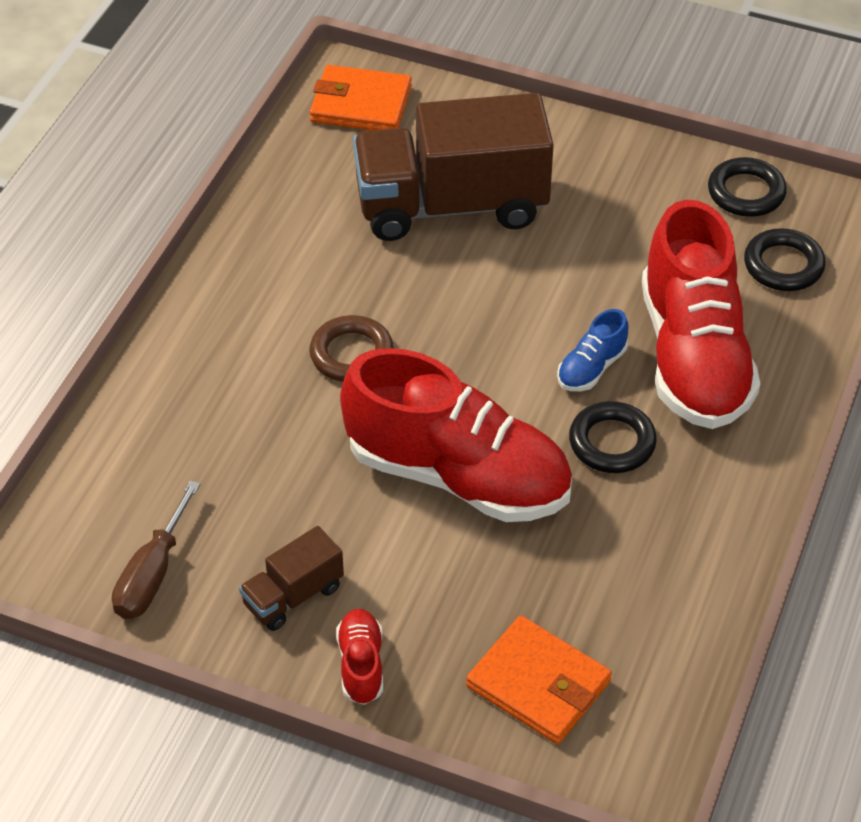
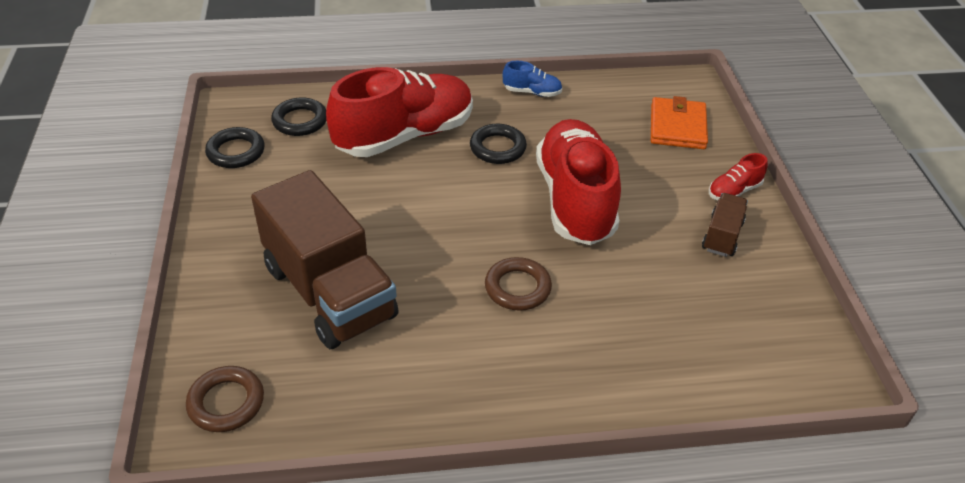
camera: 120 degrees left, 5 degrees down
brown screwdriver [112,480,201,619] -> none
brown truck [239,526,344,631] -> brown truck turned 90 degrees counterclockwise [702,193,748,257]
orange wallet [310,65,412,130] -> brown ring [186,366,264,432]
blue shoe [557,309,628,391] -> blue shoe moved to [503,61,562,97]

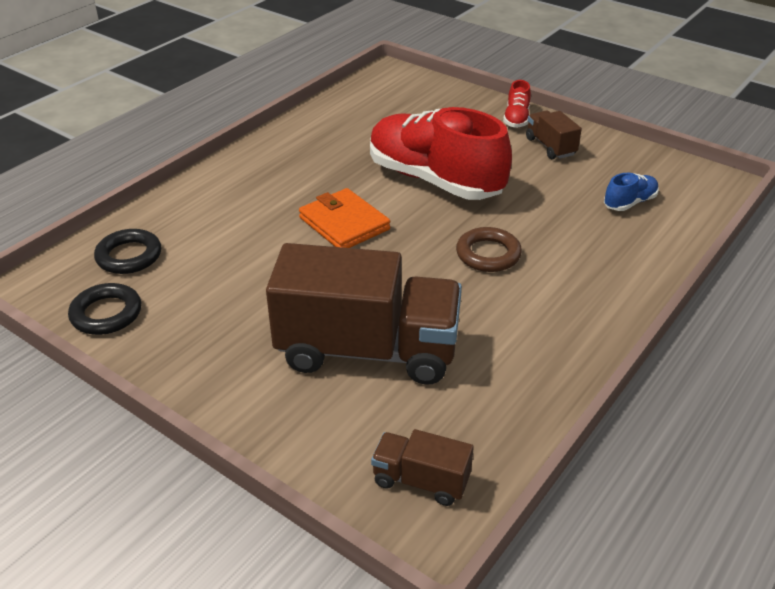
camera: 45 degrees left, 5 degrees down
brown ring [186,366,264,432] -> brown truck [371,429,474,506]
red shoe [326,67,473,157] -> none
black ring [470,124,527,164] -> none
blue shoe [503,61,562,97] -> blue shoe moved to [604,173,659,211]
orange wallet [651,96,708,149] -> orange wallet moved to [299,188,390,248]

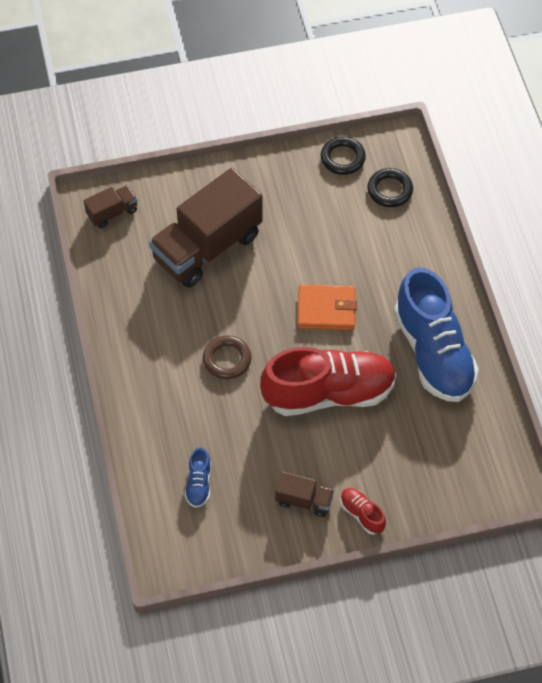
camera: 130 degrees right, 20 degrees up
none -> blue shoe [394,267,479,402]

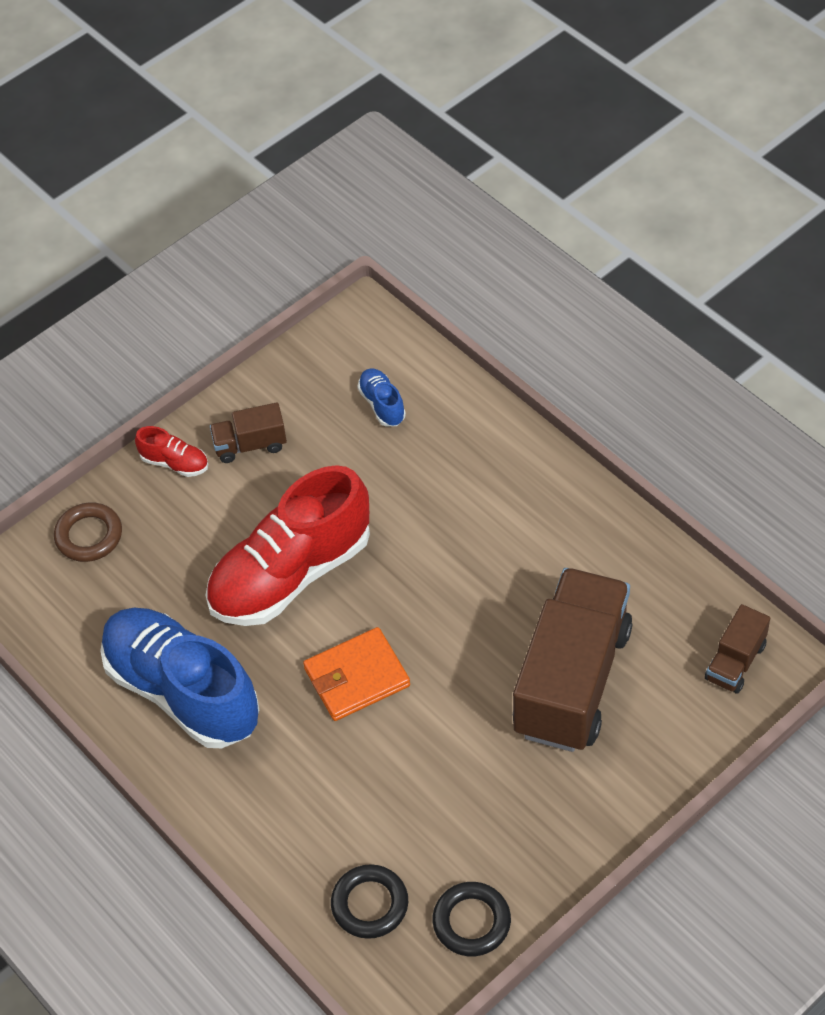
camera: 155 degrees right, 5 degrees down
brown ring [203,335,252,379] -> brown ring moved to [54,502,122,562]

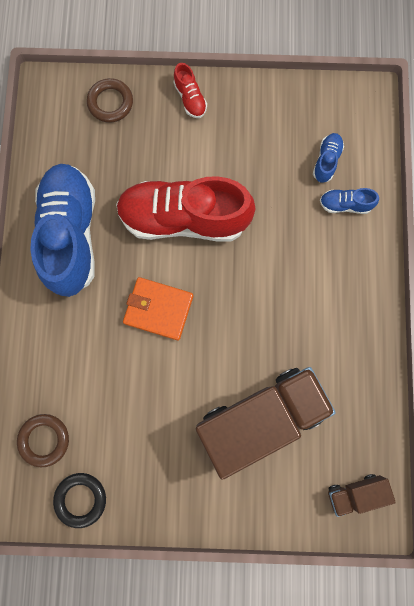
camera: 40 degrees right, 25 degrees up
brown truck [210,402,287,463] -> none
black ring [331,864,408,939] -> brown ring [17,414,69,467]
none -> blue shoe [320,188,379,214]

